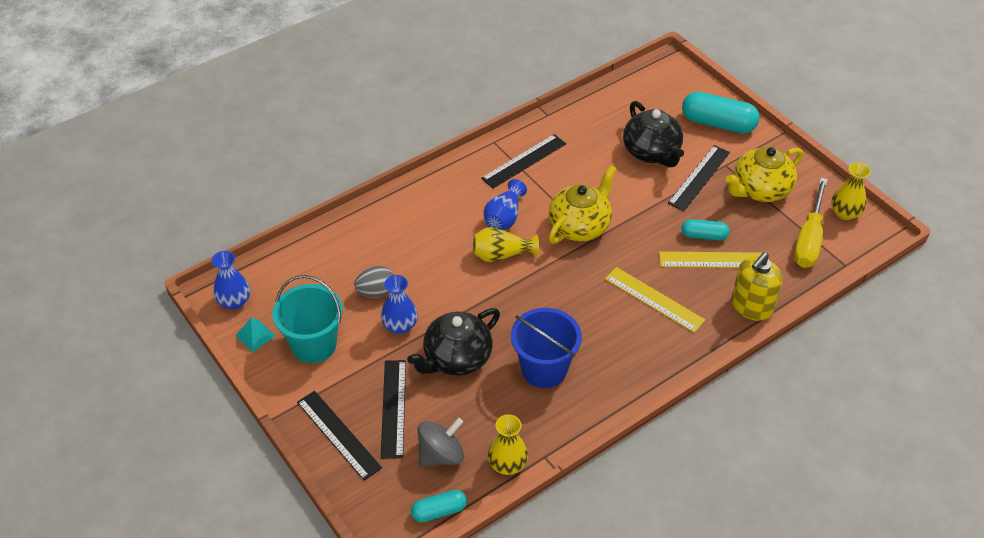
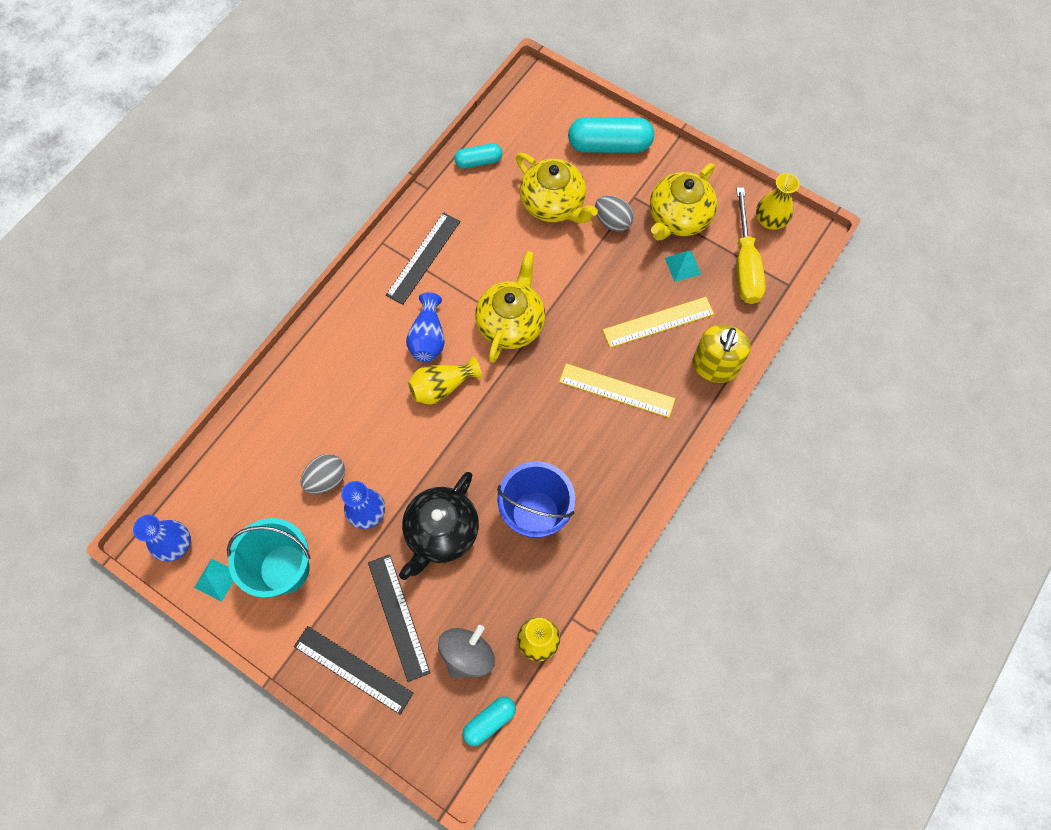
camera: 20 degrees left, 20 degrees up
black teapot [623,101,684,167] -> yellow teapot [516,153,598,224]
black ruler [668,145,730,211] -> grey egg [595,195,634,232]
turquoise capsule [681,219,729,240] -> turquoise capsule moved to [454,143,502,169]
none -> turquoise pyramid [665,251,701,282]

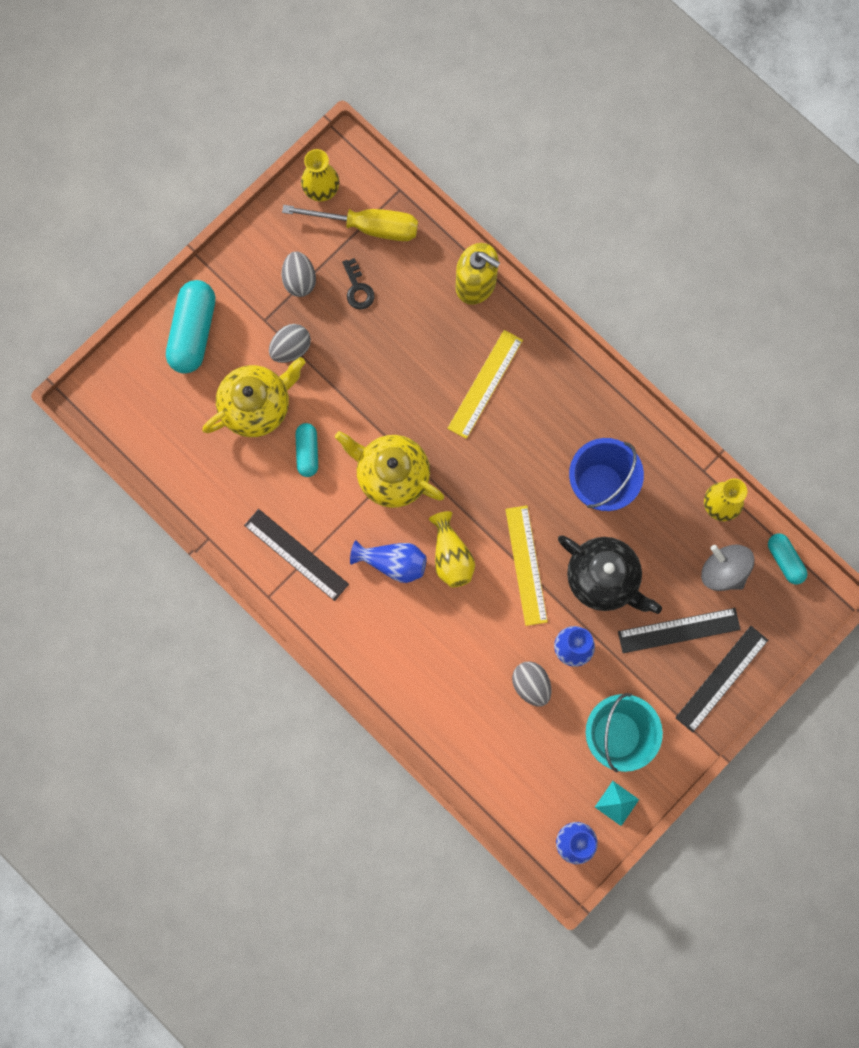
camera: 80 degrees left, 10 degrees up
turquoise capsule [454,143,502,169] -> turquoise capsule moved to [295,423,318,477]
yellow ruler [603,297,714,348] -> yellow ruler moved to [505,505,548,626]
yellow teapot [650,163,717,241] -> grey egg [282,251,316,297]
turquoise pyramid [665,251,701,282] -> black key [342,258,375,310]

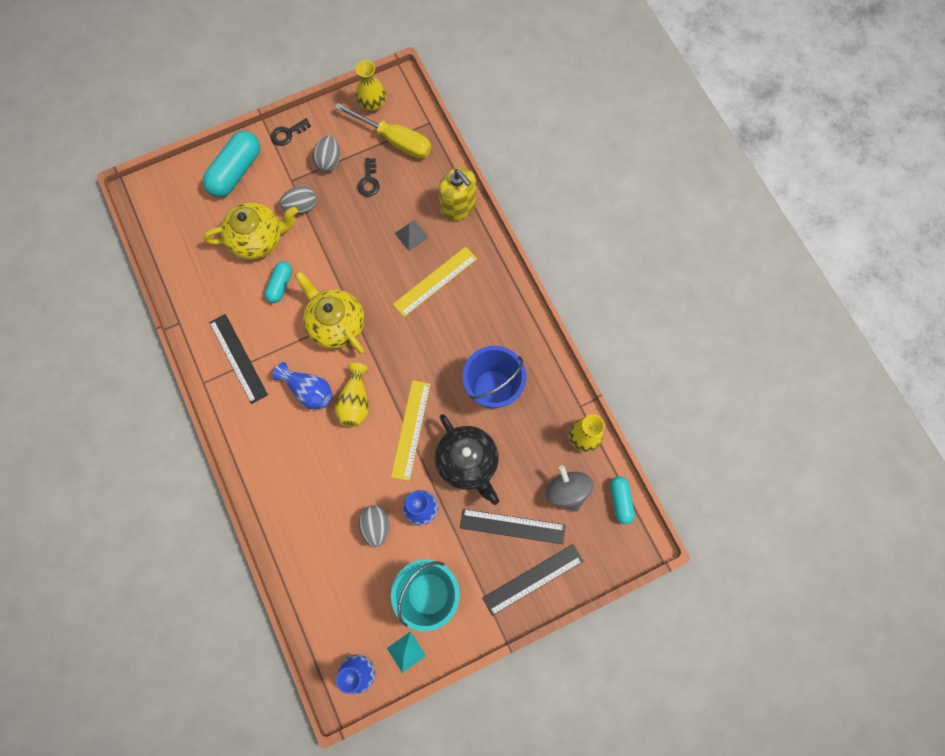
camera: 20 degrees right, 5 degrees down
none -> black key [271,118,311,146]
none -> grey pyramid [395,220,429,251]

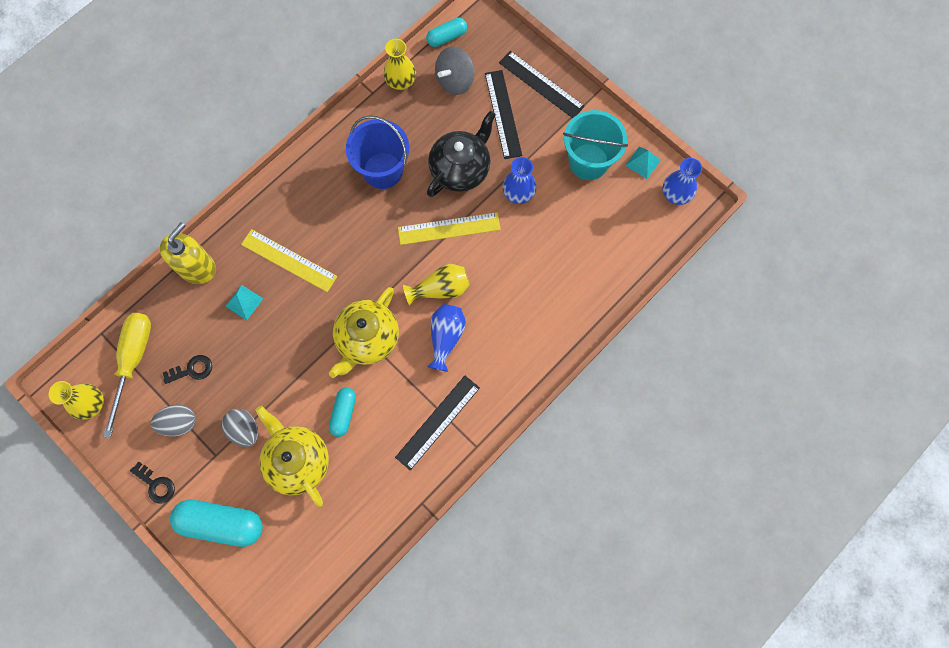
camera: 110 degrees left, 0 degrees up
turquoise capsule [265,262,292,303] -> turquoise capsule turned 75 degrees counterclockwise [329,388,356,437]
grey egg [358,505,390,547] -> none
grey pyramid [395,220,429,251] -> turquoise pyramid [226,285,263,320]

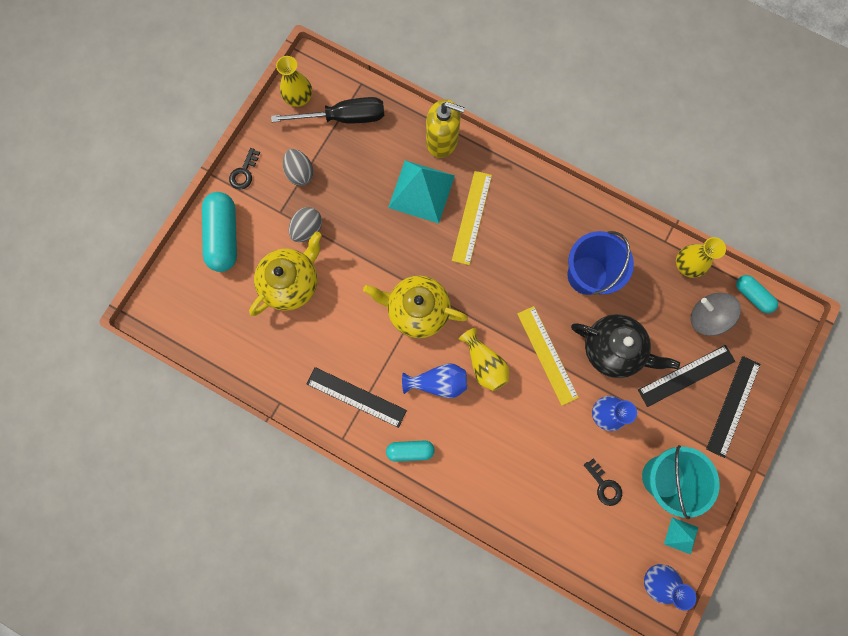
camera: 75 degrees right, 5 degrees up
yellow screwdriver [103,313,151,438] -> black screwdriver [271,97,384,123]
black key [163,355,212,384] -> black key moved to [584,459,622,506]
turquoise pyramid [226,285,263,320] -> turquoise pyramid [388,160,455,224], size x2.10
turquoise capsule [329,388,356,437] -> turquoise capsule moved to [386,440,435,462]

